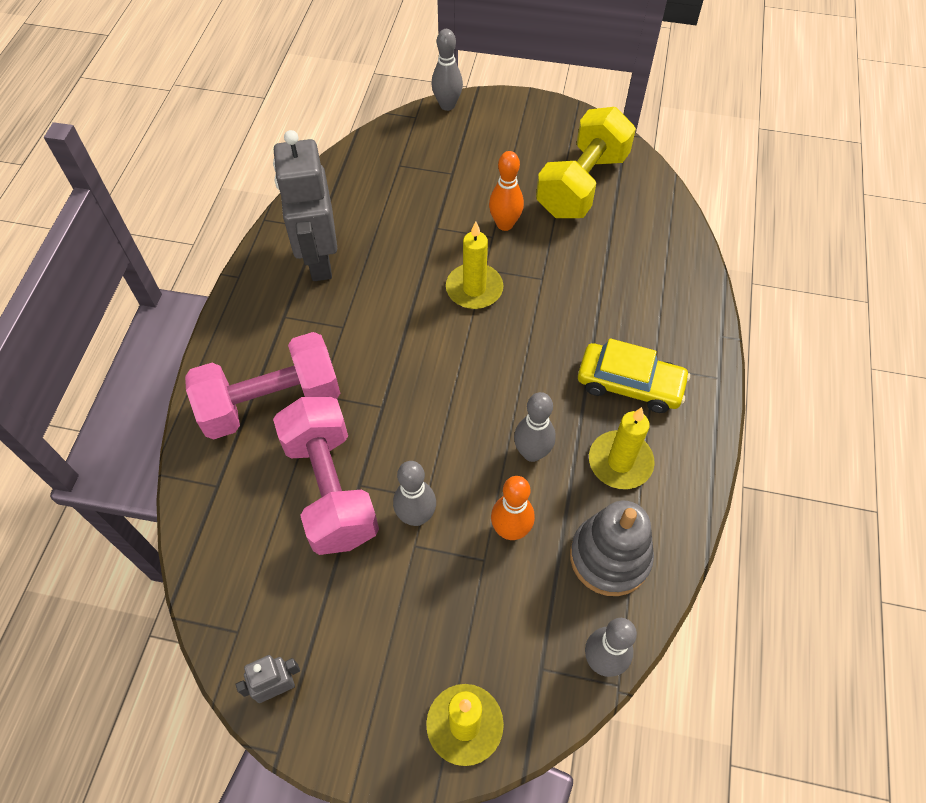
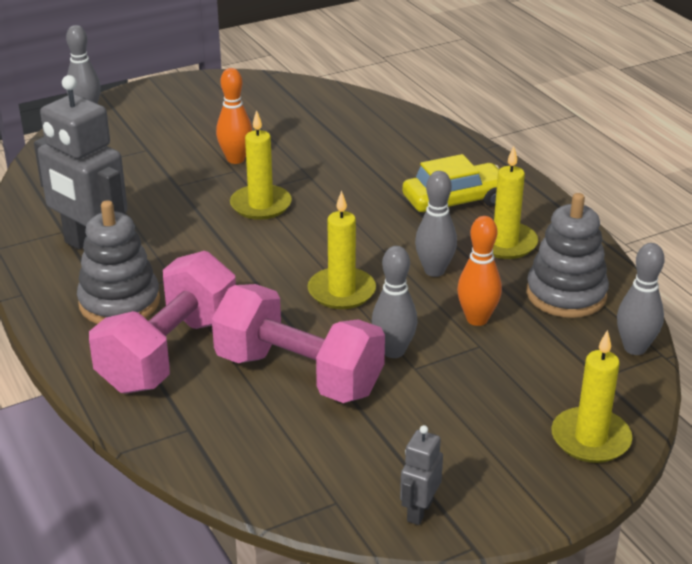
camera: 40 degrees left, 25 degrees down
yellow dumbbell [536,107,636,218] -> none
none -> grey stacking toy [77,200,160,324]
none -> yellow candle [307,191,376,309]

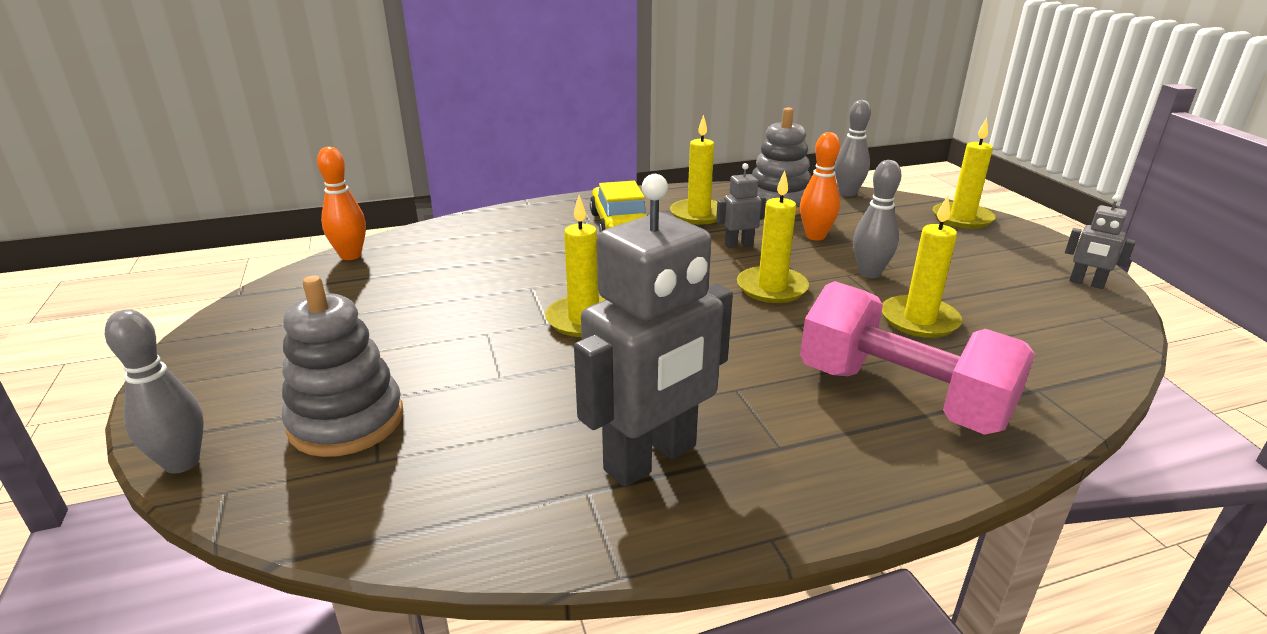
camera: 80 degrees left, 5 degrees down
grey stacking toy [77,200,160,324] -> grey stacking toy moved to [282,276,403,457]
pink dumbbell [212,284,385,403] -> yellow candle [882,196,962,338]
orange bowling pin [216,68,252,164] -> orange bowling pin moved to [317,147,366,260]
grey bowling pin [415,171,457,277] -> grey robot [716,163,766,248]

